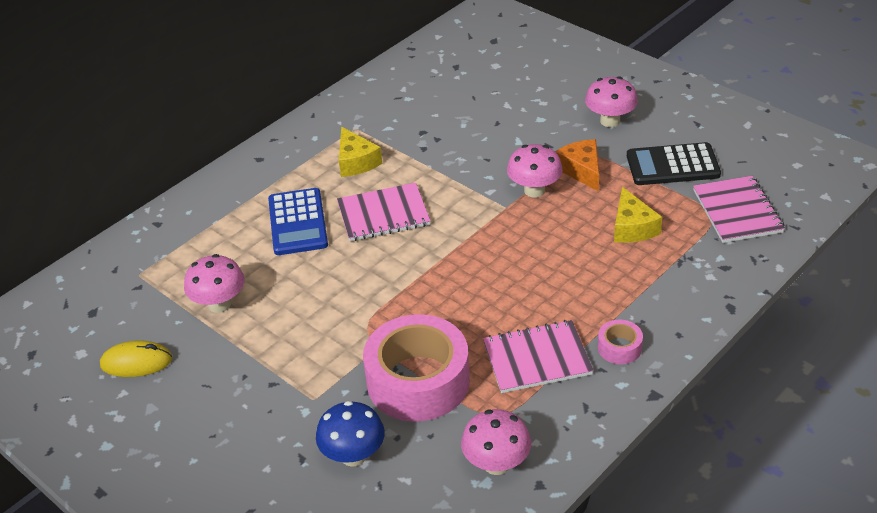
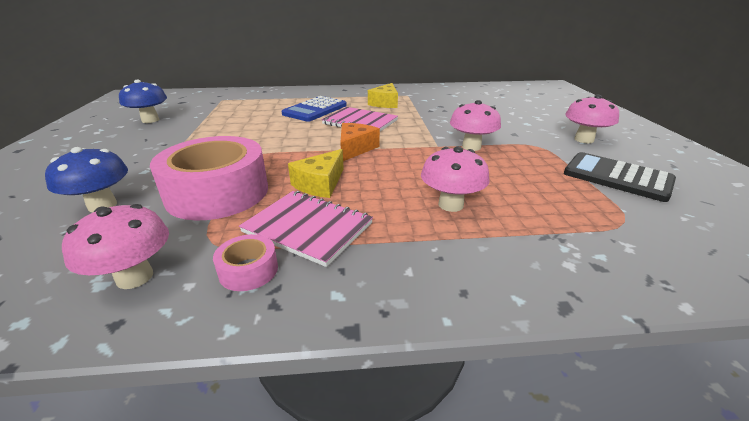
camera: 40 degrees right, 10 degrees down
yellow mouse [100,340,173,377] -> blue mushroom [119,80,167,123]
pink mushroom [184,254,245,313] -> pink mushroom moved to [421,146,490,212]
orange cheese [555,139,599,192] -> orange cheese moved to [340,123,380,161]
pink tape [598,320,643,364] -> pink tape moved to [213,234,278,291]
yellow cheese [614,187,662,243] -> yellow cheese moved to [288,149,344,198]
pink notebook [693,176,785,243] -> none

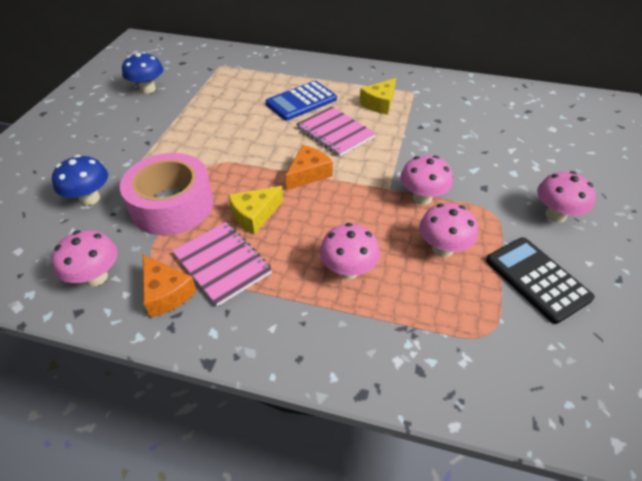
camera: 20 degrees right, 15 degrees up
pink tape [213,234,278,291] -> orange cheese [143,255,197,318]
none -> pink mushroom [419,203,478,257]

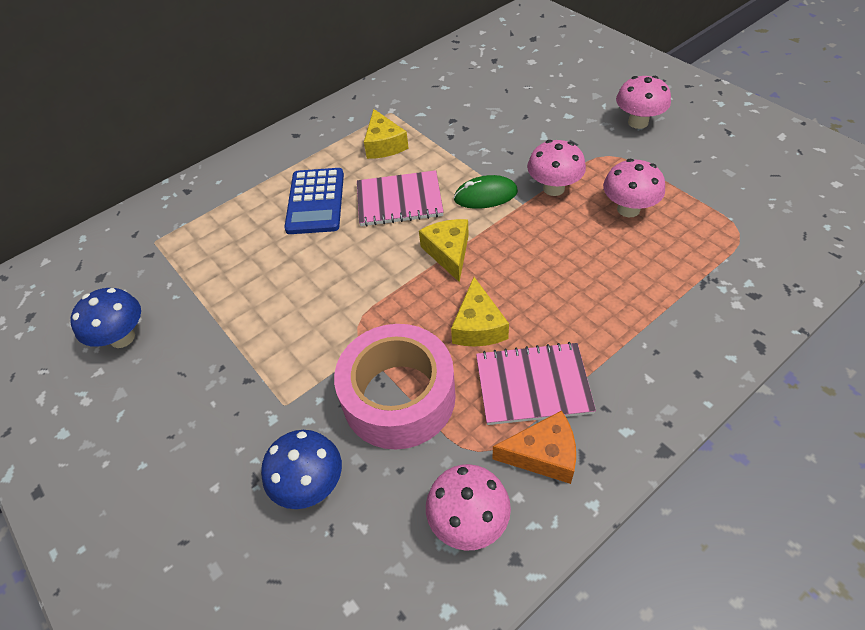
camera: 50 degrees left, 5 degrees up
orange cheese [285,145,333,190] -> yellow cheese [419,219,469,282]
pink mushroom [320,223,380,279] -> none
black calculator [486,237,595,324] -> none
none -> green mouse [454,175,518,209]

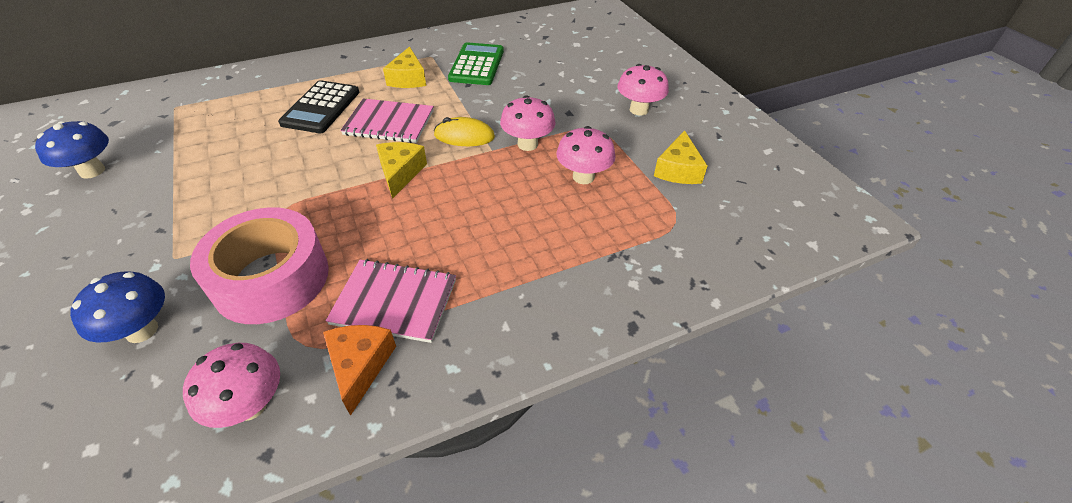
camera: 10 degrees right, 5 degrees down
blue calculator [284,168,344,234] -> black calculator [278,80,359,133]
yellow cheese [451,277,509,346] -> yellow cheese moved to [654,130,707,184]
green mouse [454,175,518,209] -> yellow mouse [434,117,495,146]
orange cheese [493,410,576,484] -> orange cheese turned 105 degrees counterclockwise [323,325,396,416]
none -> green calculator [448,42,504,85]

